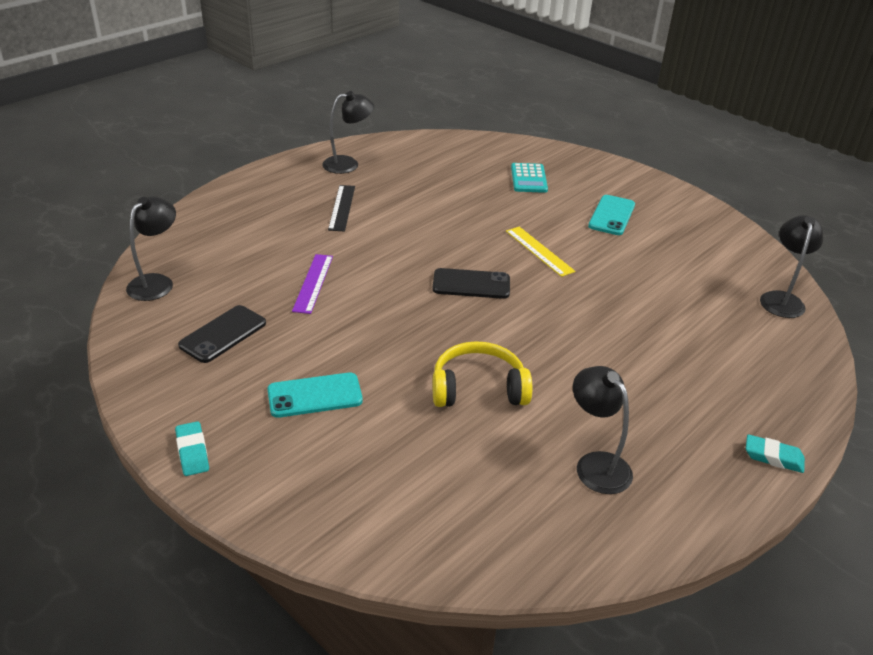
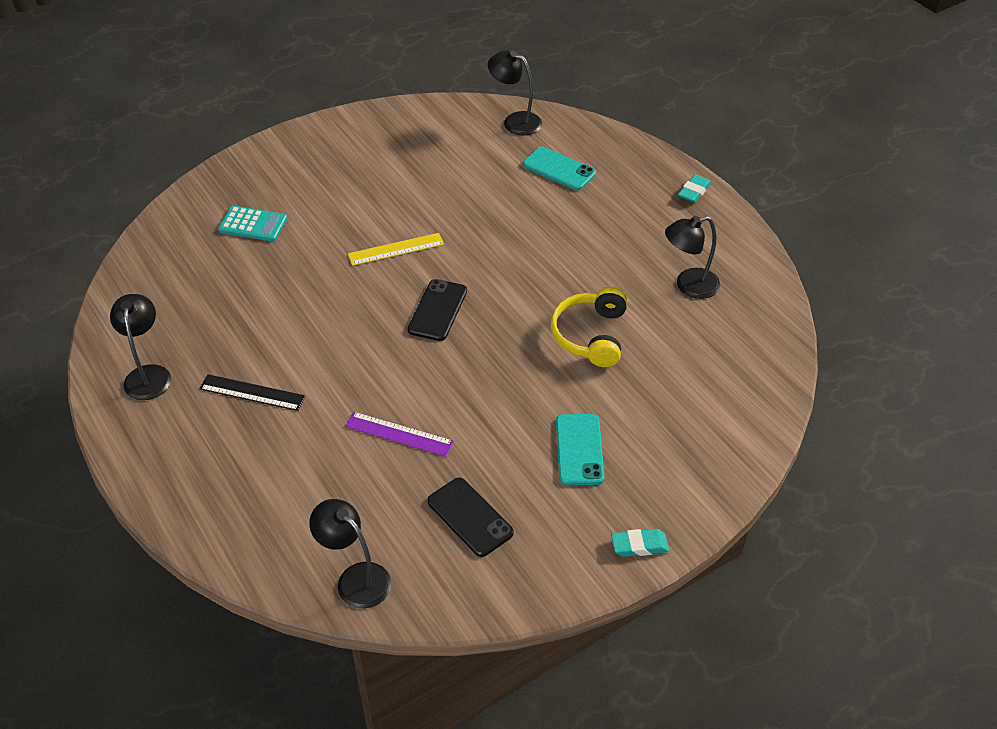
camera: 75 degrees left, 10 degrees up
turquoise phone [588,195,635,235] -> turquoise phone moved to [523,147,596,191]

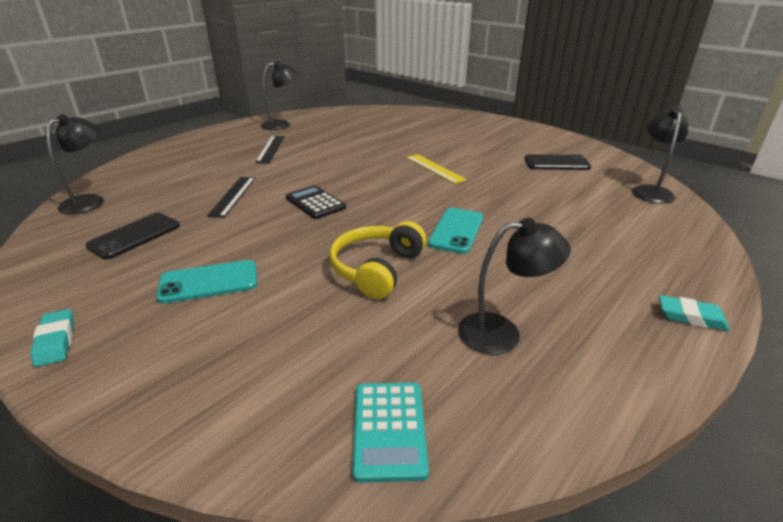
camera: 75 degrees right, 15 degrees down
turquoise calculator [218,206,287,242] -> turquoise calculator moved to [353,383,429,483]
purple ruler [345,412,454,457] -> black ruler [207,177,255,218]
black phone [408,279,467,341] -> black phone moved to [525,154,591,170]
turquoise phone [523,147,596,191] -> turquoise phone moved to [428,208,484,254]
yellow headphones [551,287,627,367] -> yellow headphones turned 60 degrees counterclockwise [329,221,426,299]
black lamp [665,216,720,299] -> black lamp turned 120 degrees clockwise [458,218,570,355]
none -> black calculator [286,185,346,219]

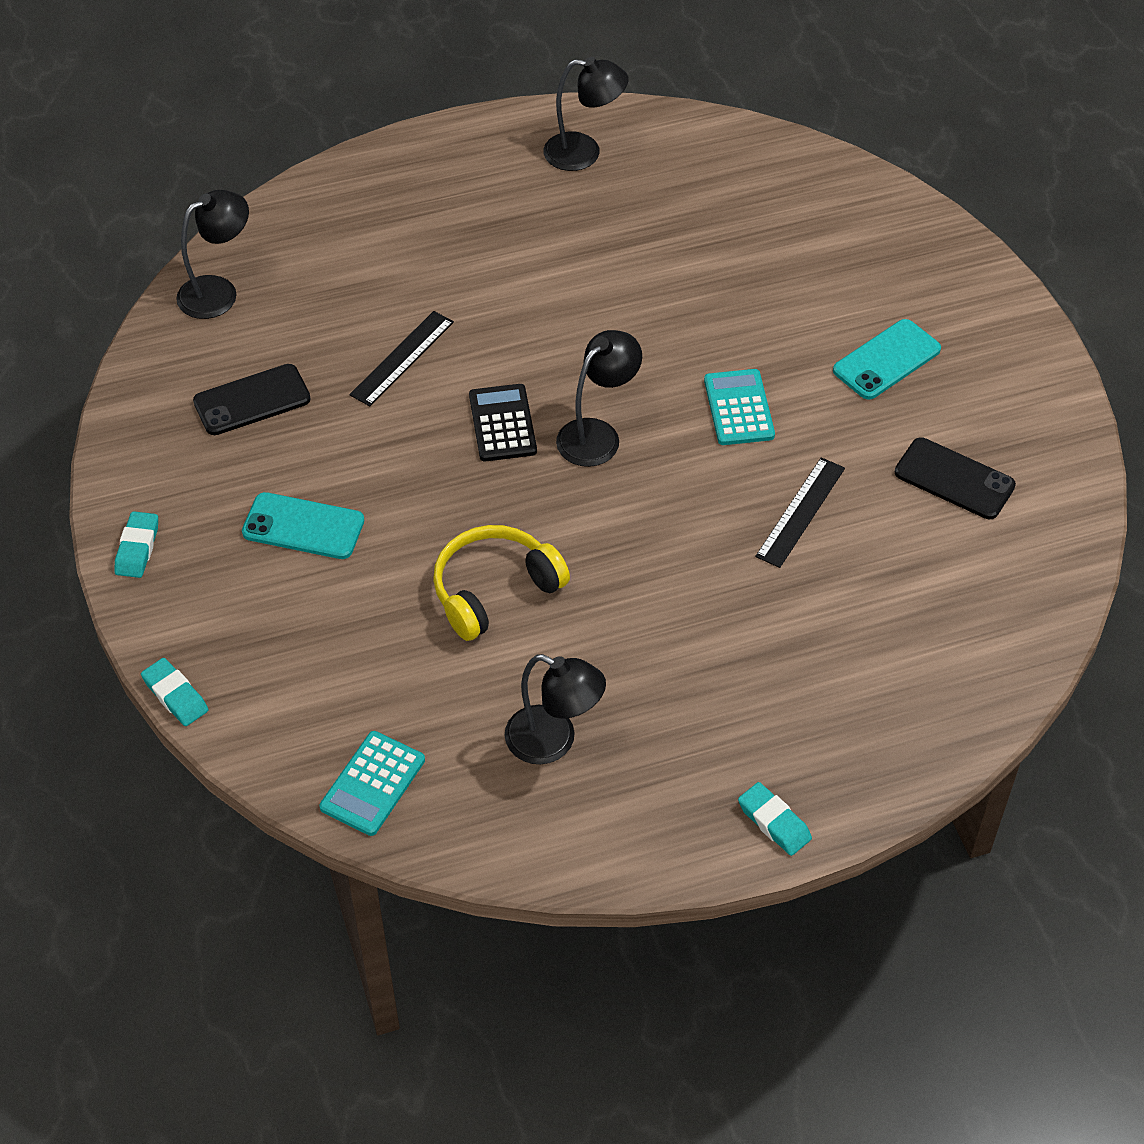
camera: 30 degrees right, 20 degrees up
black ruler [256,136,285,163] -> black ruler moved to [755,457,845,568]
yellow ruler [406,154,467,184] -> turquoise calculator [704,369,775,445]
turquoise phone [428,208,484,254] -> turquoise phone moved to [833,319,941,400]
black lamp [632,107,688,204] -> black lamp moved to [556,330,642,467]
none -> turquoise eraser [141,658,208,726]

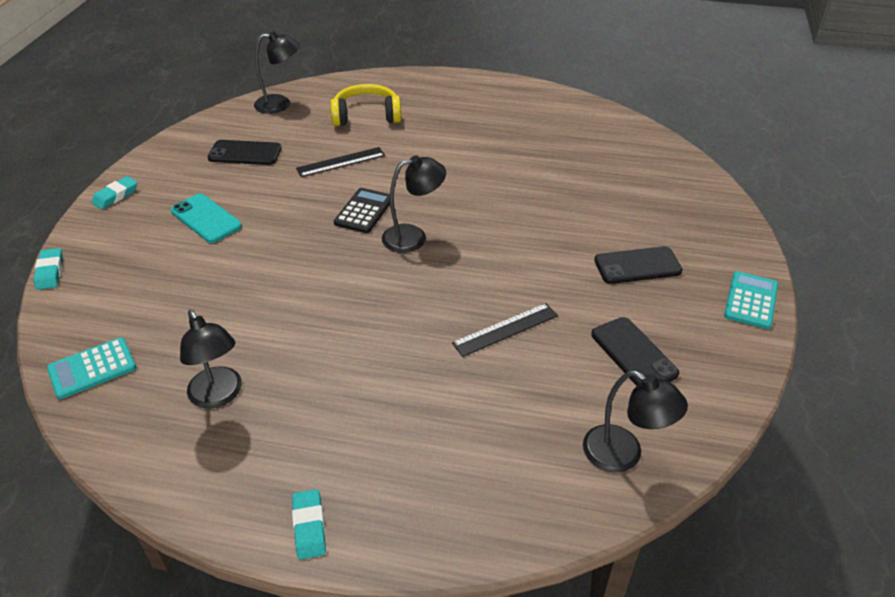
camera: 30 degrees right, 10 degrees down
yellow headphones [433,525,570,641] -> yellow headphones moved to [330,84,401,126]
black lamp [543,57,629,171] -> black lamp moved to [583,370,688,472]
turquoise calculator [704,369,775,445] -> turquoise calculator moved to [724,271,778,329]
turquoise phone [833,319,941,400] -> black phone [594,246,683,284]

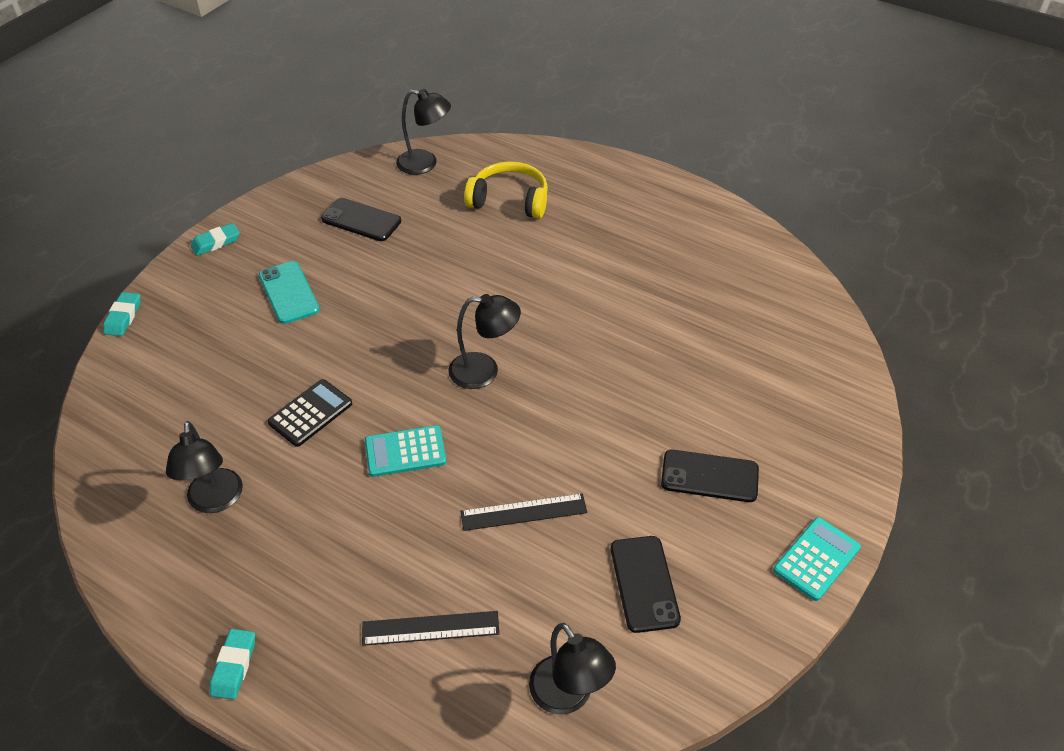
camera: 20 degrees right, 5 degrees up
turquoise calculator [47,337,136,399] -> turquoise calculator moved to [365,425,446,477]
black ruler [296,147,385,177] -> black ruler moved to [362,611,499,646]
black calculator [334,188,390,233] -> black calculator moved to [267,379,352,447]

